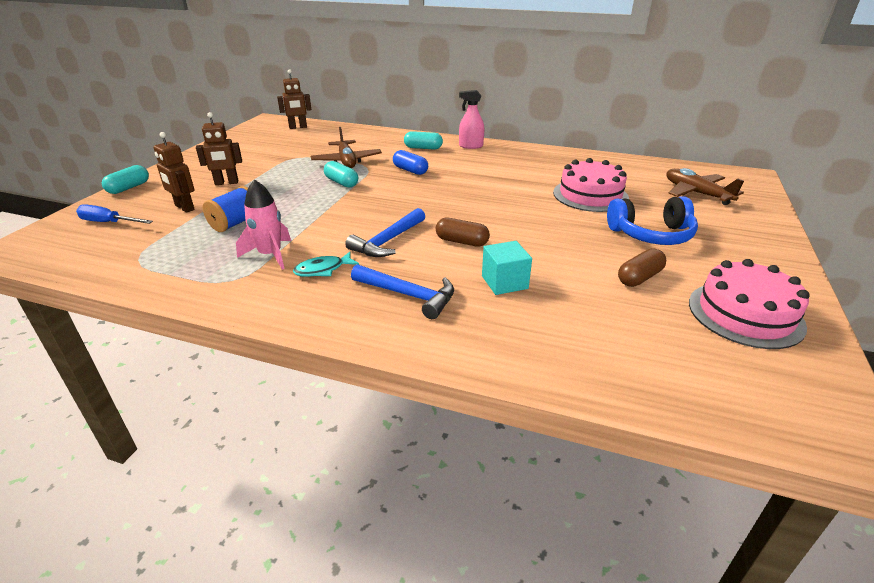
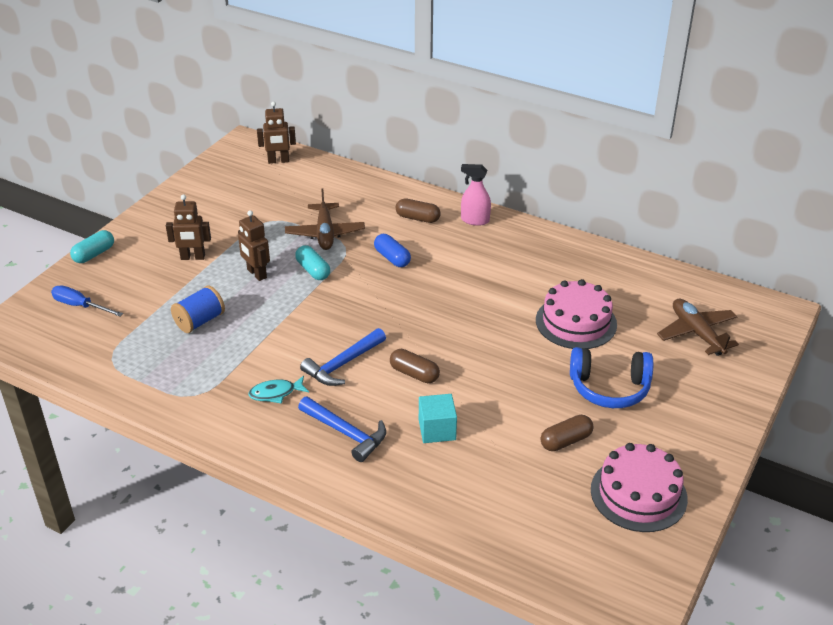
camera: 10 degrees right, 5 degrees up
brown robot [153,132,195,213] -> brown robot moved to [238,210,270,281]
pink rocket [236,179,291,270] -> none
turquoise capsule [404,131,443,150] -> brown capsule [396,198,441,223]

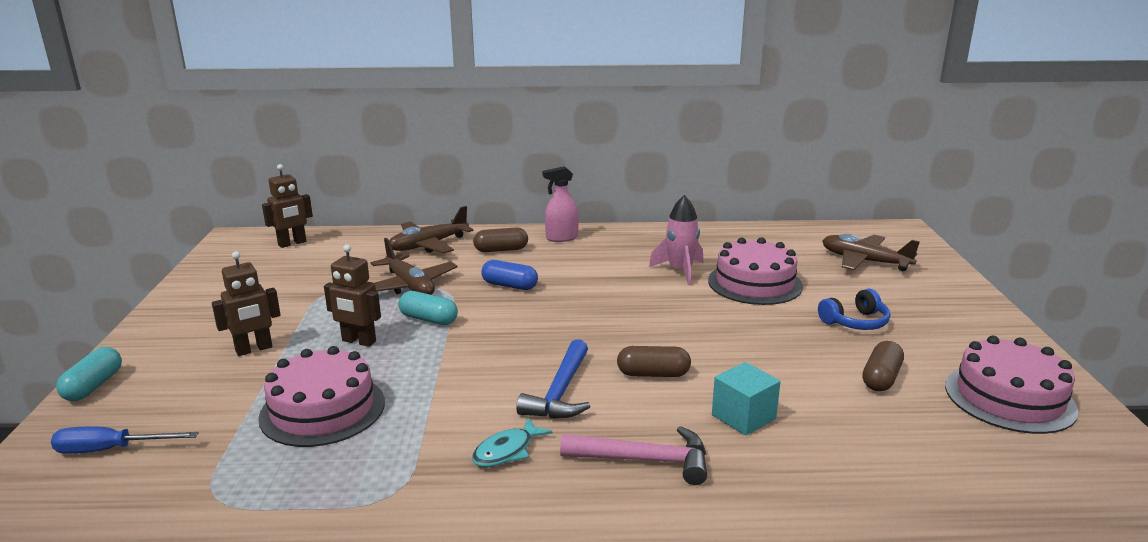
camera: 30 degrees left, 15 degrees down
blue spool [171,285,225,333] -> pink cake [258,346,385,447]
blue hammer [298,397,386,462] -> pink hammer [560,426,707,485]
blue headphones [570,347,653,408] -> blue headphones [818,289,890,330], size x0.66
none -> brown plane [390,206,474,253]
none -> pink rocket [649,195,703,285]

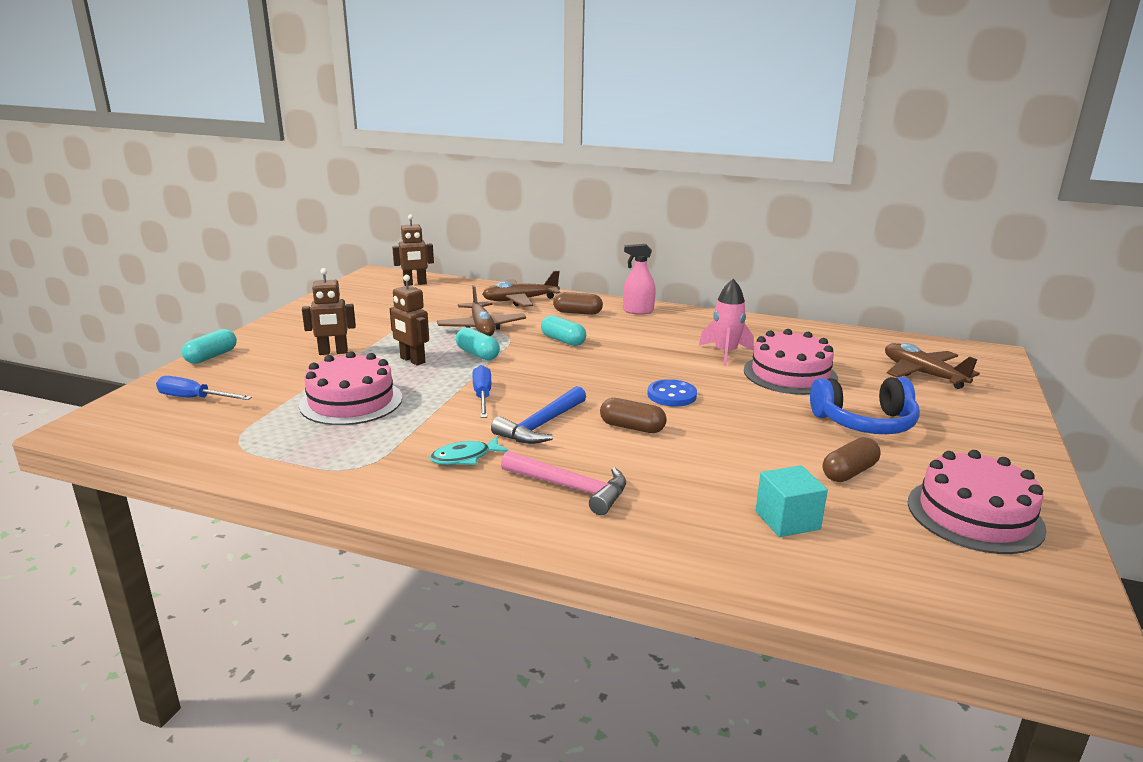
camera: 20 degrees right, 0 degrees up
blue capsule [481,260,538,290] -> turquoise capsule [541,315,586,346]
turquoise cube [712,362,781,436] -> turquoise cube moved to [755,465,828,537]
blue headphones [818,289,890,330] -> blue headphones [810,377,920,434], size x1.52
none -> blue screwdriver [472,365,491,418]
none -> blue button [647,379,697,407]

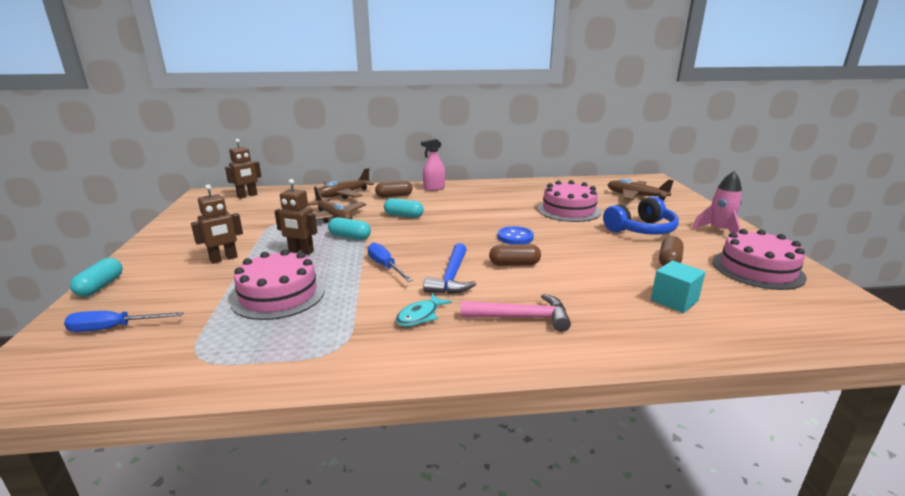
camera: 25 degrees left, 0 degrees up
pink rocket [699,279,754,366] -> pink rocket moved to [692,171,742,233]

